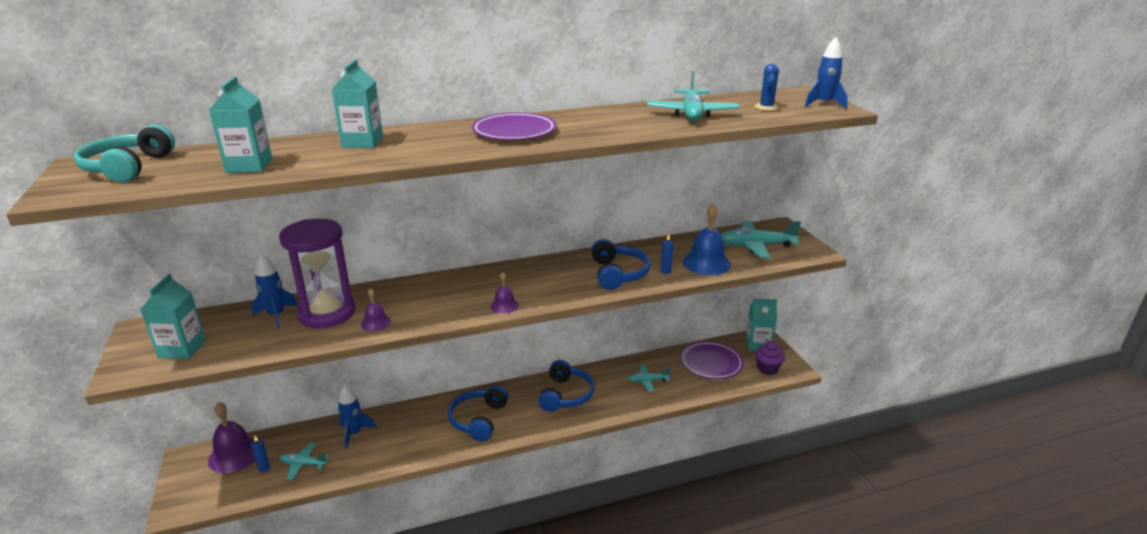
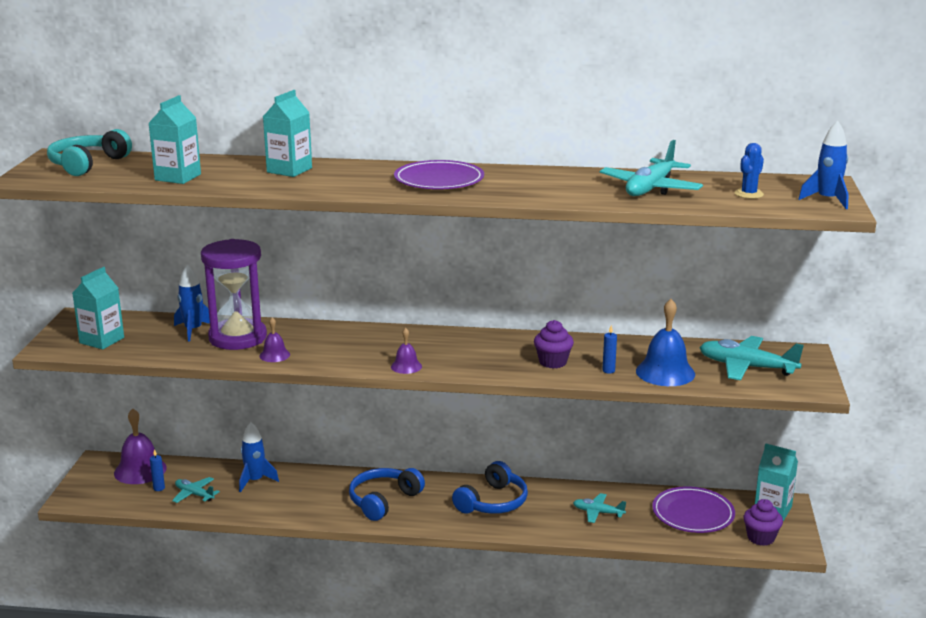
camera: 25 degrees right, 5 degrees down
blue headphones [591,239,651,290] -> purple cupcake [534,320,574,369]

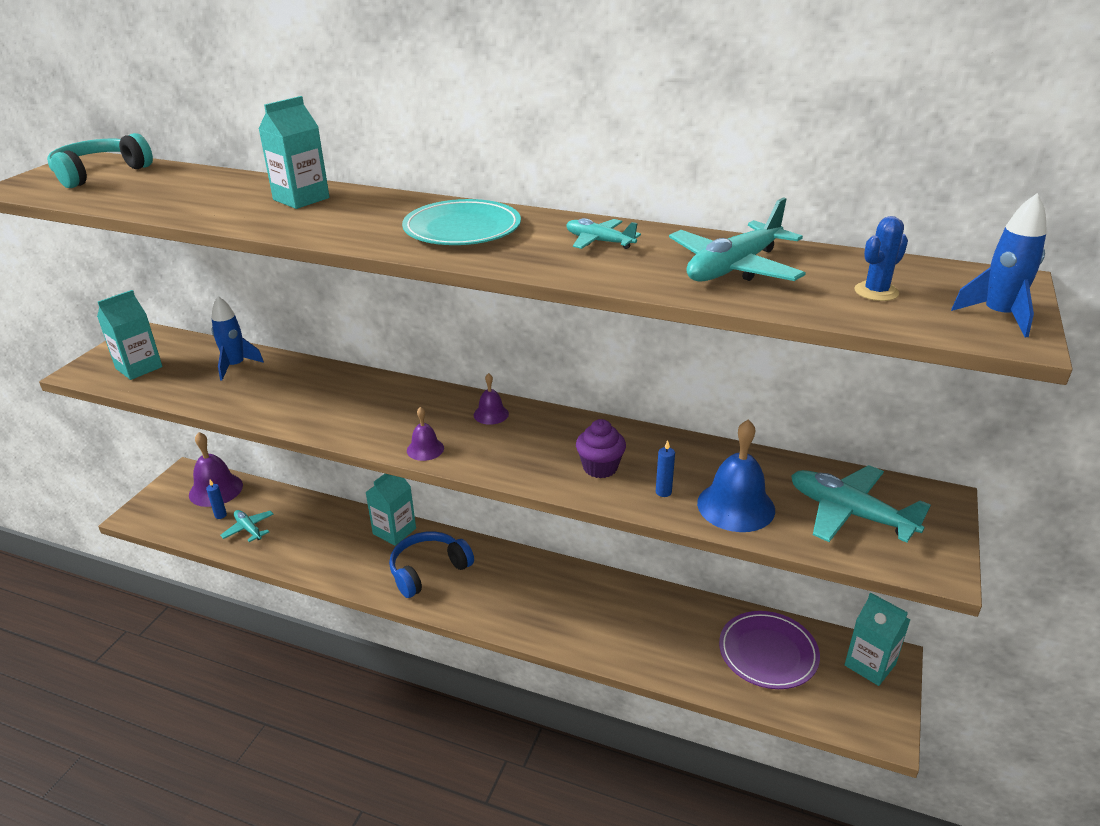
camera: 15 degrees right, 10 degrees up
turquoise carton [148,95,201,184] -> turquoise carton moved to [365,474,416,546]
purple hourglass [201,239,267,350] -> none
blue rocket [239,422,279,492] -> none
purple bell [259,317,290,362] -> purple bell moved to [474,373,509,425]
purple plate [394,160,484,189] -> turquoise plate [402,199,521,245]
blue headphones [452,461,528,514] -> none
turquoise plane [573,493,626,523] -> turquoise plane moved to [566,218,641,249]
purple cupcake [744,499,783,546] -> none

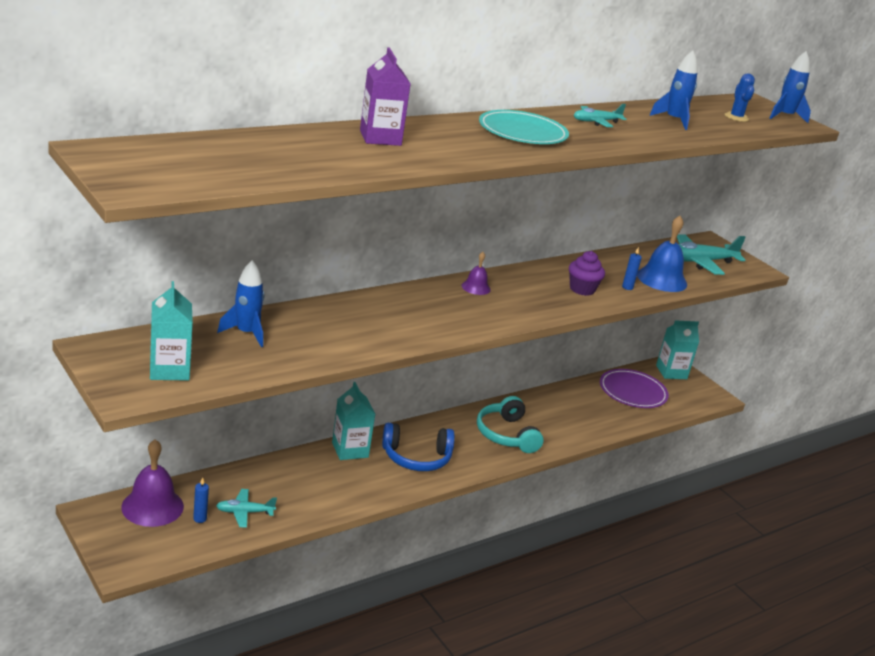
camera: 60 degrees left, 5 degrees down
turquoise headphones [47,133,153,188] -> turquoise headphones moved to [477,396,544,453]
turquoise carton [258,96,330,209] -> purple carton [360,47,411,146]
blue headphones [389,531,474,598] -> blue headphones turned 90 degrees counterclockwise [382,423,455,471]
purple bell [407,407,444,461] -> none
turquoise plane [669,197,806,281] -> blue rocket [649,51,698,130]

